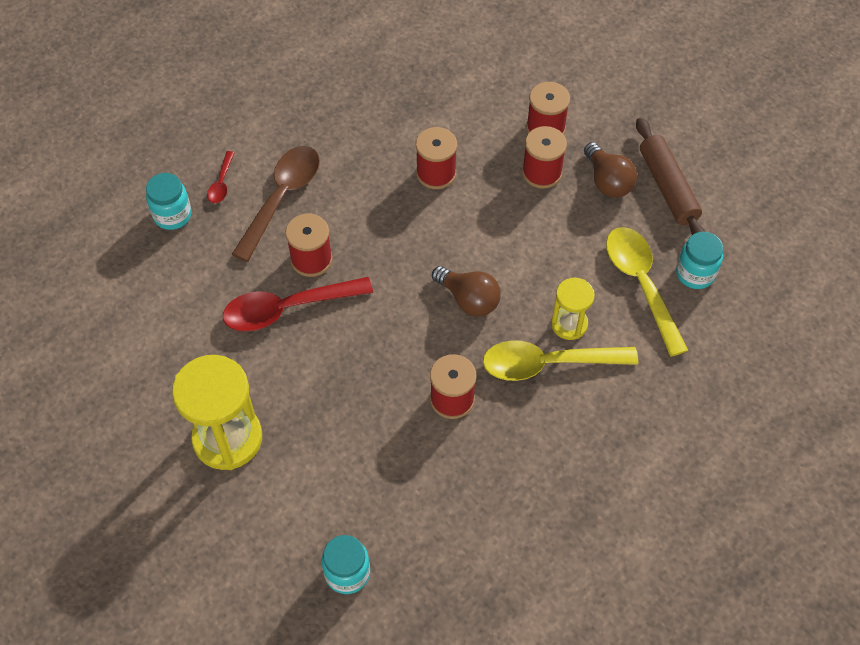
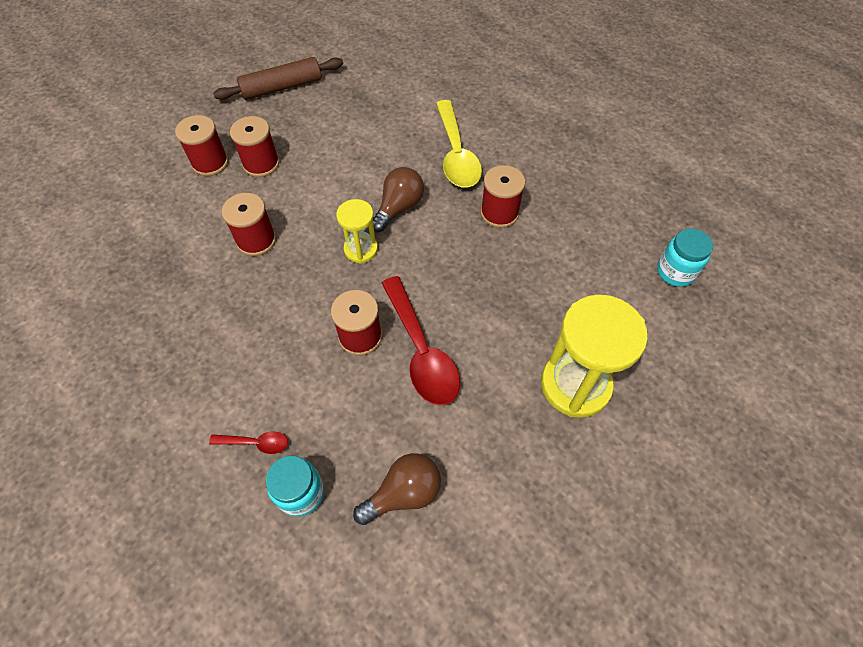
camera: 95 degrees left, 0 degrees up
brown spoon [232,146,320,262] -> none
yellow hourglass [551,278,595,340] -> yellow hourglass moved to [336,199,378,264]
brown light bulb [584,142,637,198] -> brown light bulb moved to [353,453,441,525]
yellow spoon [606,227,688,357] -> none
turquoise jar [676,232,723,289] -> none

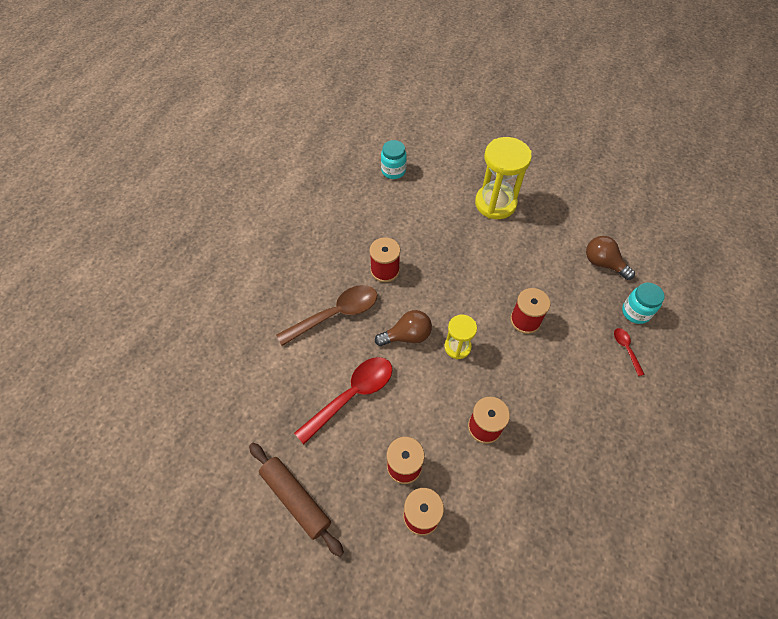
camera: 110 degrees left, 0 degrees up
brown light bulb [373,167,424,232] -> brown light bulb turned 150 degrees clockwise [375,310,432,346]
red spoon [382,276,460,405] -> red spoon moved to [294,357,392,444]
yellow spoon [436,100,482,188] -> brown spoon [276,285,377,346]

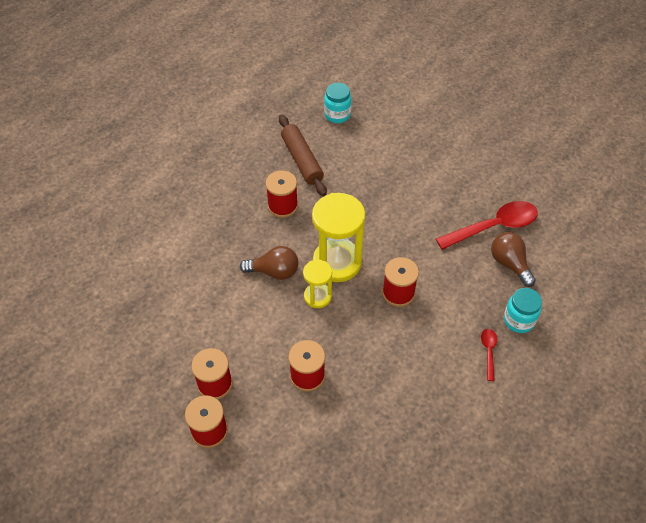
camera: 20 degrees right, 5 degrees down
brown rolling pin [249,443,344,557] -> brown rolling pin moved to [279,115,327,197]
brown spoon [276,285,377,346] -> none
red spoon [294,357,392,444] -> red spoon moved to [436,201,538,250]
yellow hourglass [475,137,532,219] -> yellow hourglass moved to [312,193,365,282]

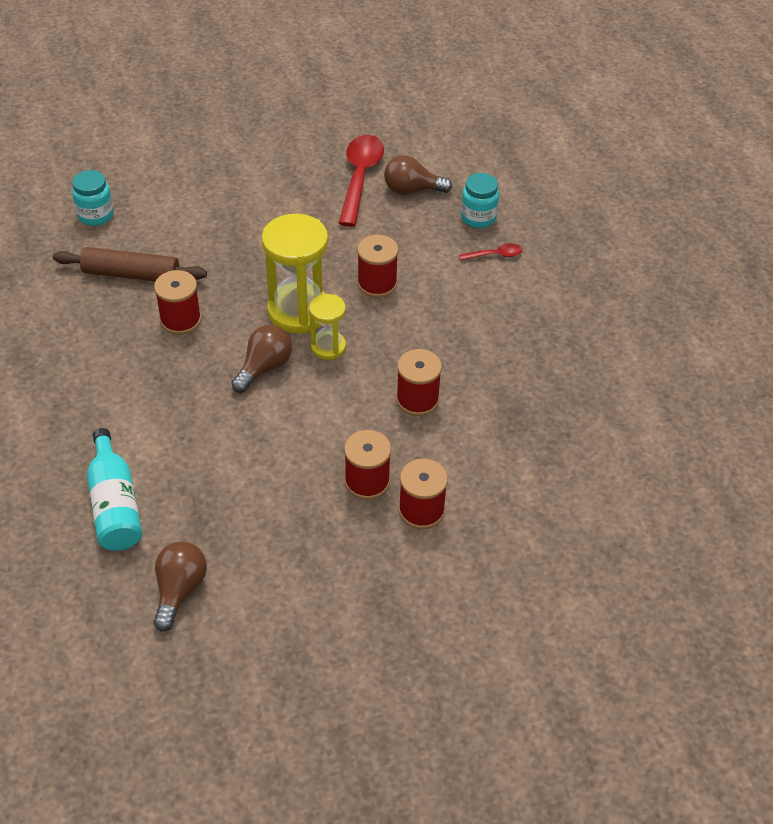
camera: 60 degrees left, 5 degrees down
red spoon [481,329,497,381] -> red spoon turned 135 degrees clockwise [459,243,523,261]
none -> turquoise bottle [87,428,142,551]
none -> brown light bulb [154,541,207,632]

